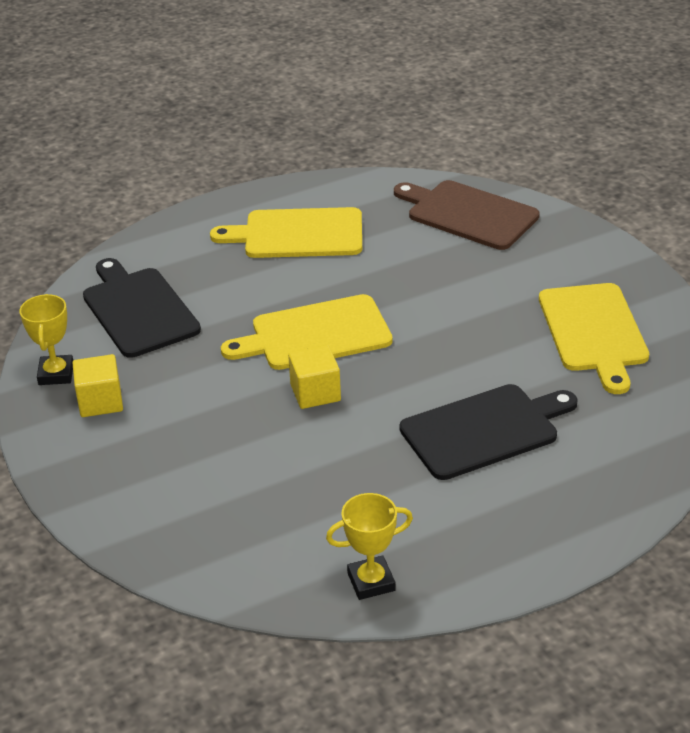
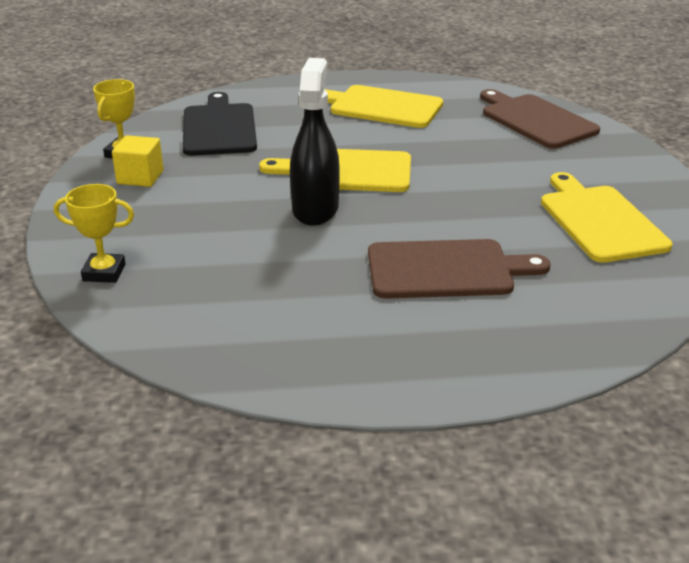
camera: 20 degrees right, 5 degrees down
yellow cube [288,345,341,409] -> black spray bottle [290,58,340,226]
yellow trophy [326,493,413,600] -> yellow trophy moved to [54,184,134,283]
black cutting board [400,384,577,480] -> brown cutting board [368,239,550,299]
yellow cutting board [539,283,649,394] -> yellow cutting board turned 150 degrees clockwise [541,172,672,263]

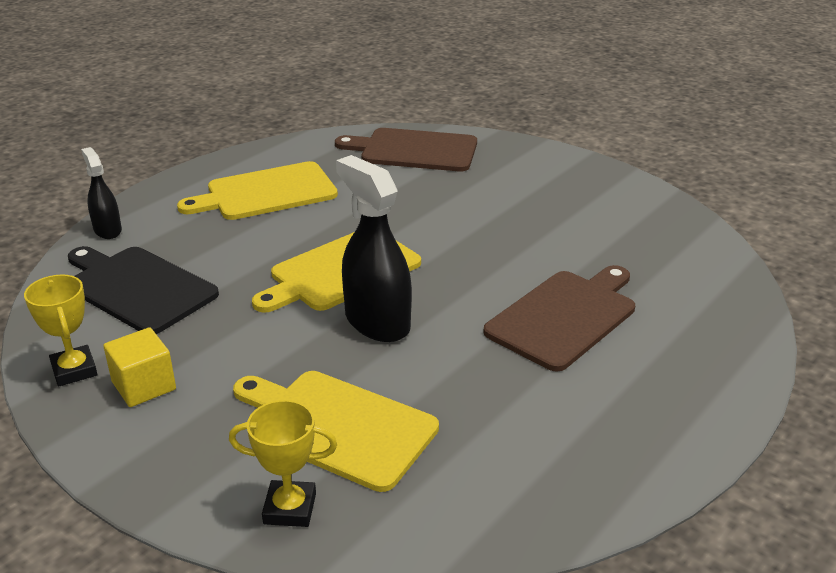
camera: 45 degrees left, 0 degrees up
yellow trophy [54,184,134,283] -> yellow trophy turned 45 degrees clockwise [229,400,337,527]
yellow cutting board [541,172,672,263] -> yellow cutting board moved to [233,371,439,492]
none -> black spray bottle [81,147,122,239]

